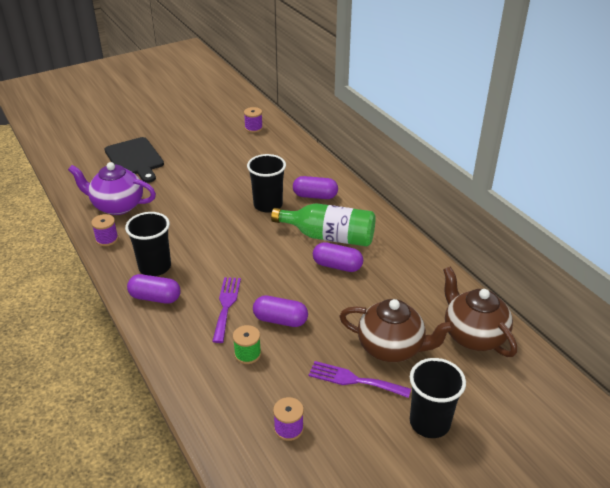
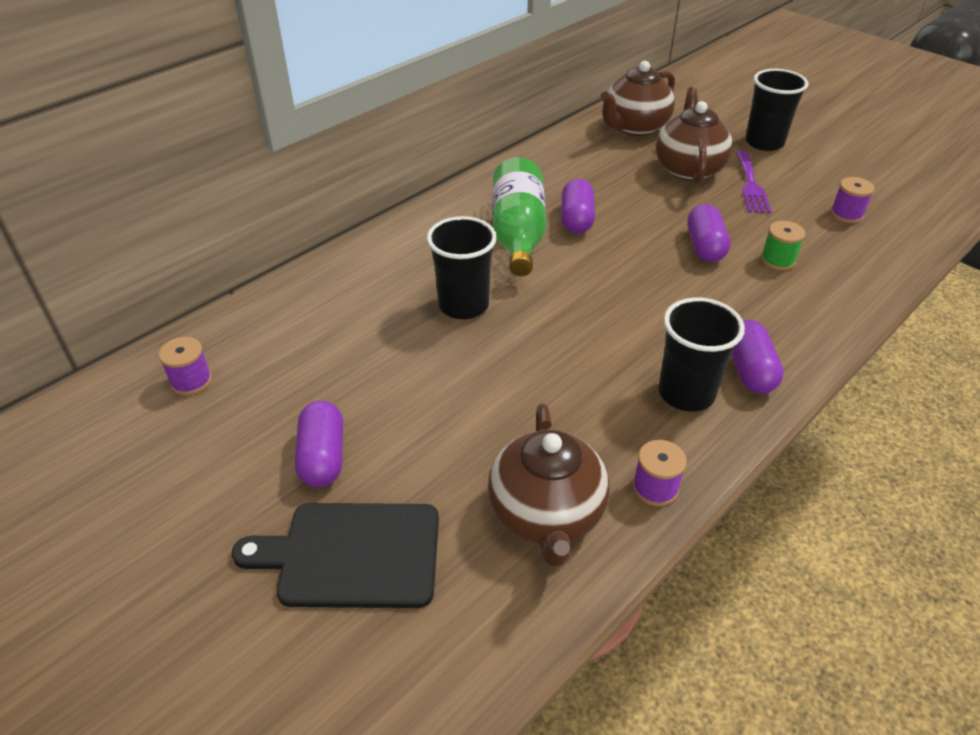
camera: 105 degrees left, 5 degrees up
purple teapot [68,162,156,215] -> brown teapot [488,404,610,567]
black cutting board [105,137,164,183] -> black cutting board turned 135 degrees counterclockwise [232,503,439,608]
purple fork [212,277,241,343] -> none
purple capsule [293,176,338,199] -> purple capsule moved to [295,401,343,487]

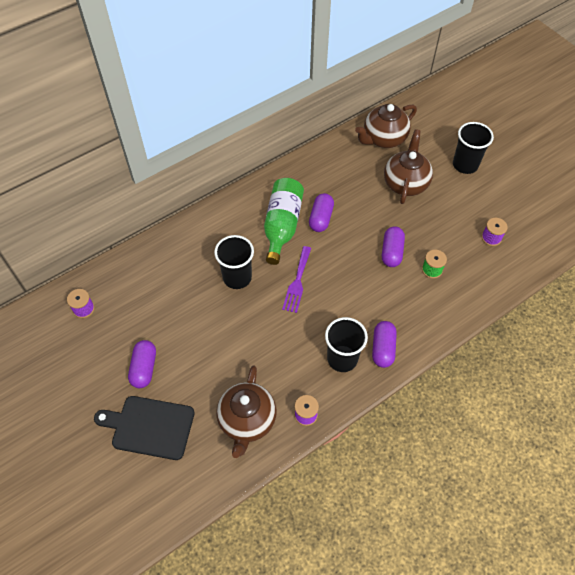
camera: 10 degrees right, 15 degrees up
purple fork [736,151,772,213] -> purple fork moved to [282,246,311,313]

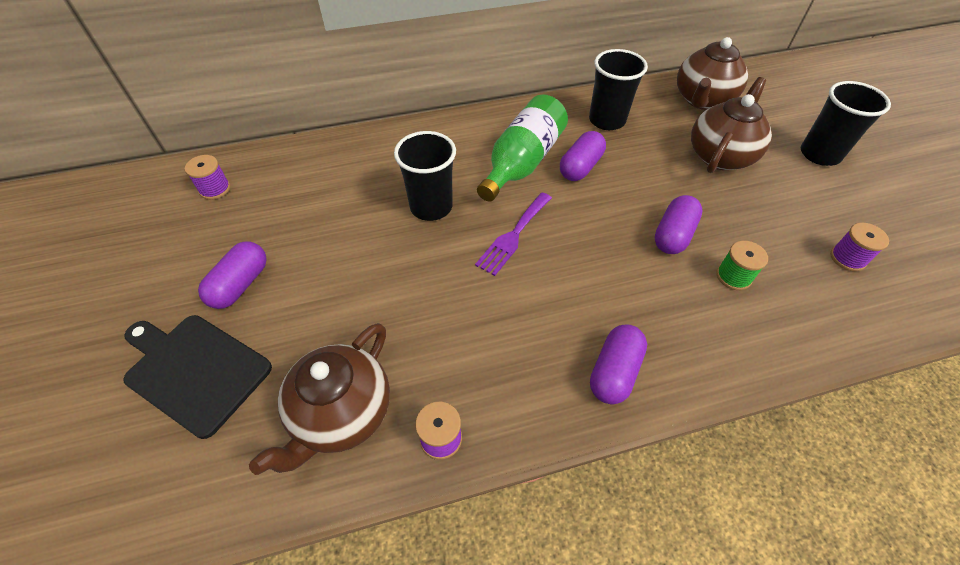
camera: 20 degrees right, 5 degrees down
black cup [325,317,368,372] -> black cup moved to [589,49,648,130]
brown teapot [355,104,417,148] -> brown teapot turned 45 degrees counterclockwise [677,37,748,110]

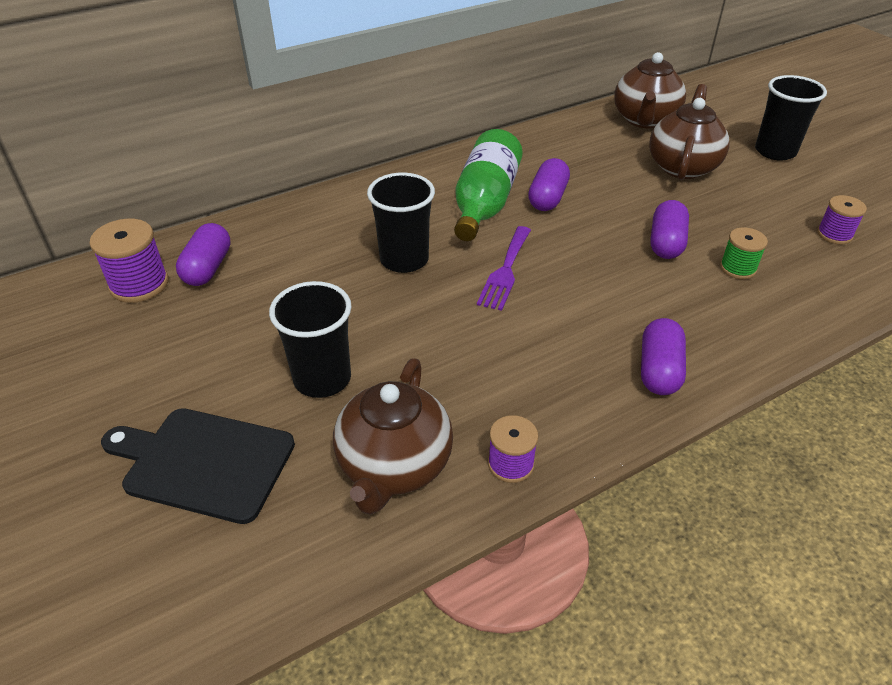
camera: 15 degrees left, 10 degrees down
purple spool [185,155,230,200] -> purple spool [90,219,169,303], size x1.57
purple capsule [198,242,267,309] -> purple capsule moved to [176,223,231,286]
black cup [589,49,648,130] -> black cup moved to [269,281,352,398]

